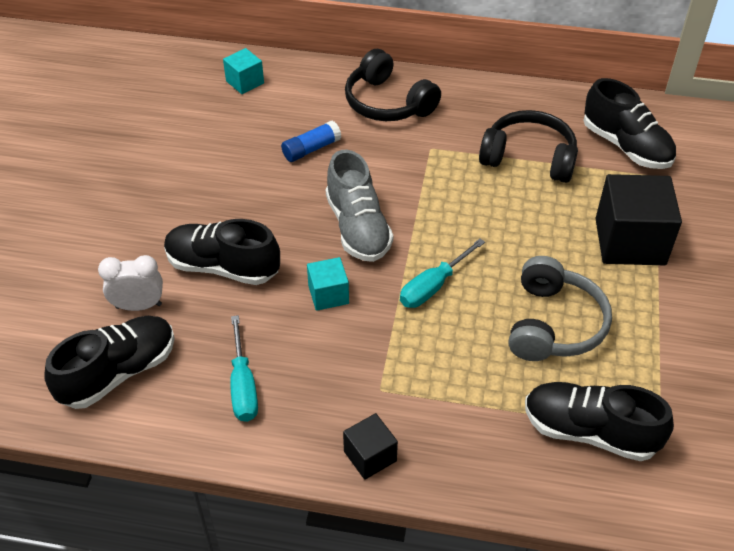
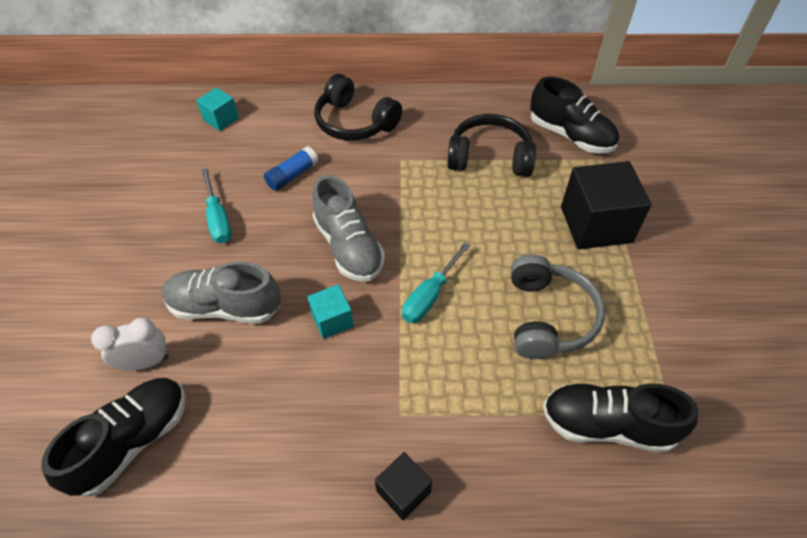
camera: 10 degrees left, 5 degrees up
black shoe [164,219,280,285] -> grey shoe [162,262,281,324]
turquoise screwdriver [230,315,258,422] -> turquoise screwdriver moved to [202,168,232,243]

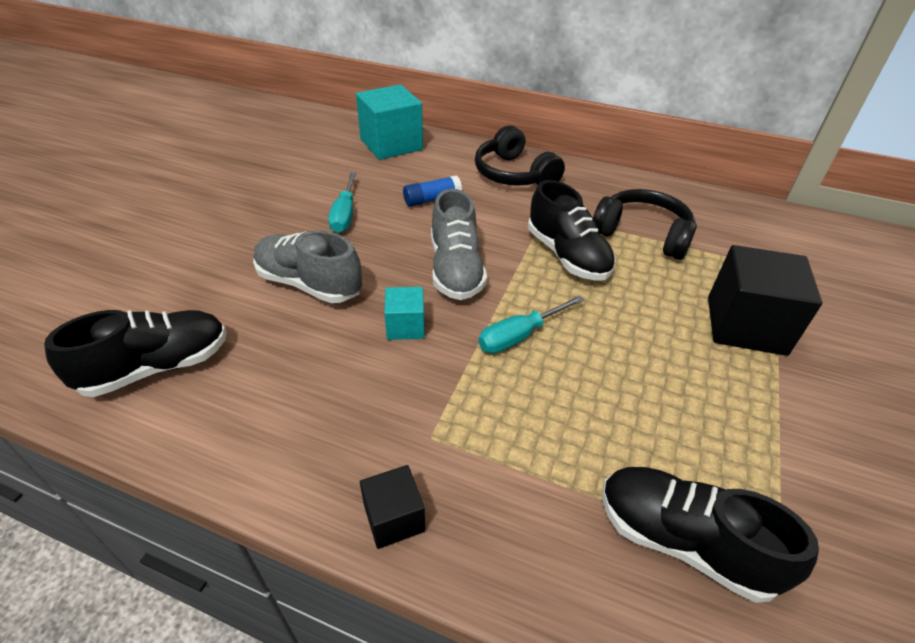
camera: 20 degrees right, 10 degrees down
white clock [91,318,169,371] -> none
turquoise cube [196,87,239,131] -> turquoise cube [356,84,423,160], size x1.93
grey headphones [511,254,605,359] -> none
black shoe [530,76,619,153] -> black shoe moved to [528,180,616,281]

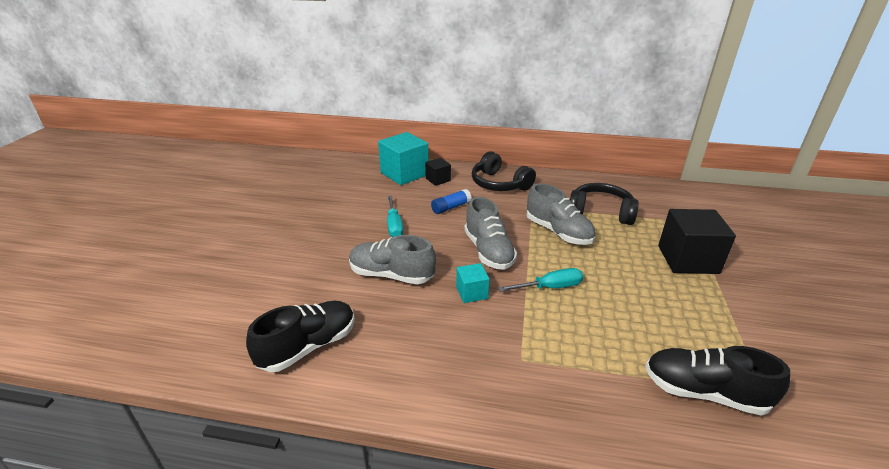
camera: 10 degrees left, 10 degrees down
black cube [360,465,425,549] -> black cube moved to [425,158,451,186]
turquoise screwdriver [478,295,585,353] -> turquoise screwdriver turned 150 degrees counterclockwise [498,268,583,292]
black shoe [528,180,616,281] -> grey shoe [527,183,595,245]

